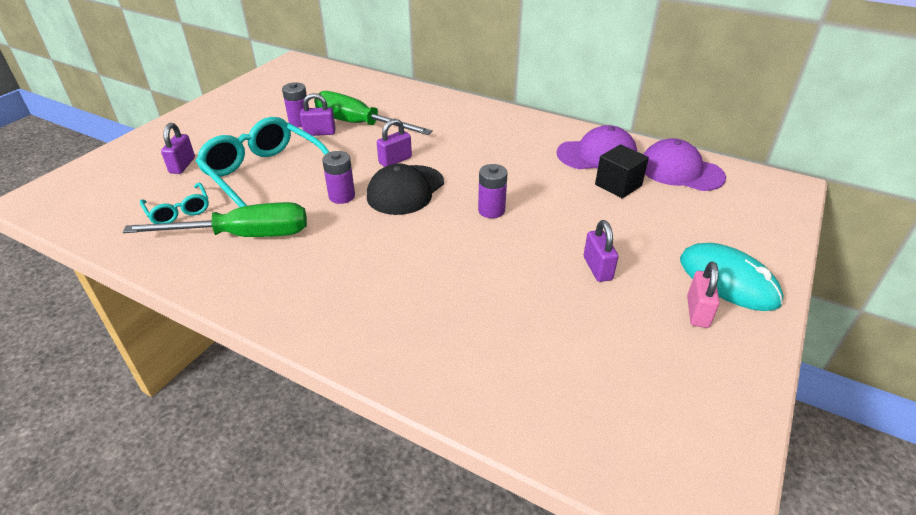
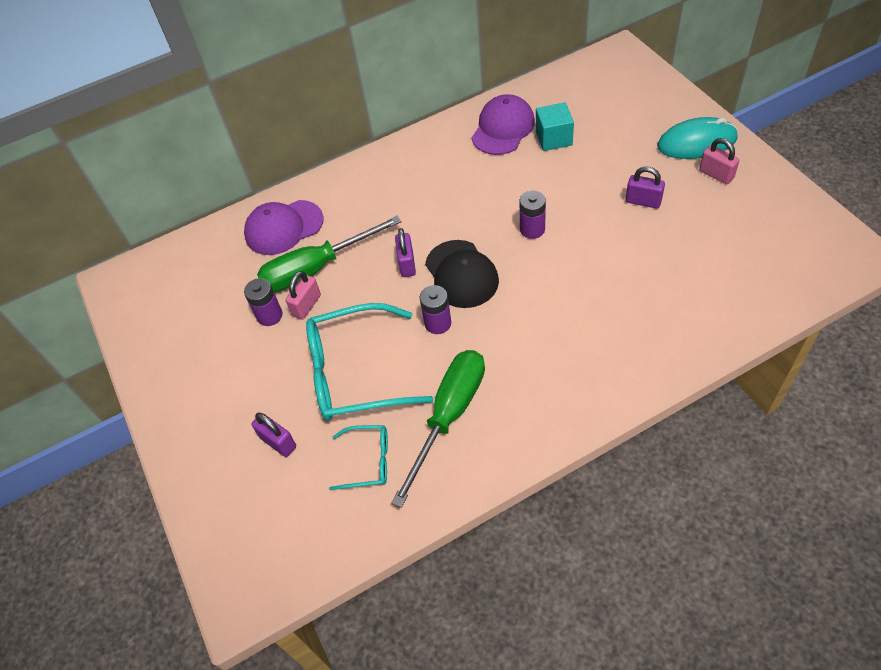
camera: 50 degrees left, 15 degrees up
purple padlock [300,93,336,136] -> pink padlock [286,271,321,320]
black cube [595,144,649,198] -> turquoise cube [536,102,574,151]
purple cap [643,138,726,191] -> purple cap moved to [244,200,324,255]

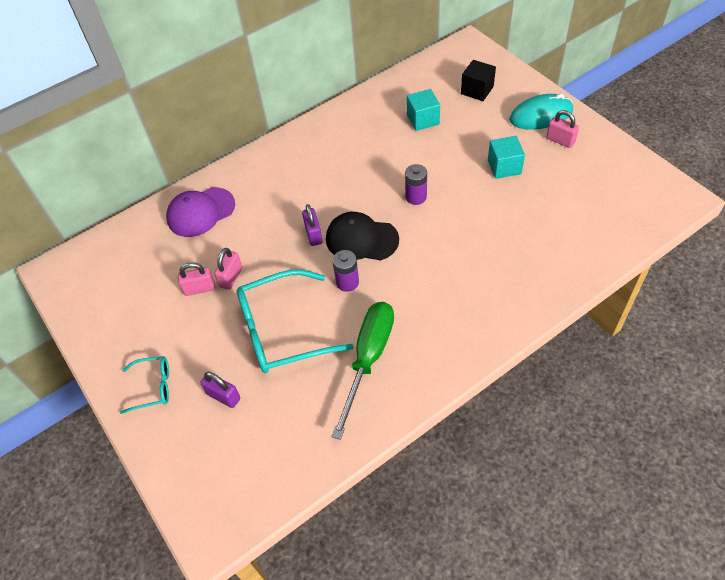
camera: 10 degrees left, 0 degrees up
purple battery [244,278,282,326] -> pink padlock [178,262,215,296]
green screwdriver [257,216,401,292] -> none
turquoise glasses [329,425,388,491] -> turquoise glasses moved to [120,356,169,414]
black cap [425,240,499,308] -> black cap turned 135 degrees clockwise [326,212,399,261]
purple cap [472,94,535,155] -> none
purple padlock [626,167,665,209] -> turquoise cube [488,136,525,179]
none -> black cube [461,60,496,101]

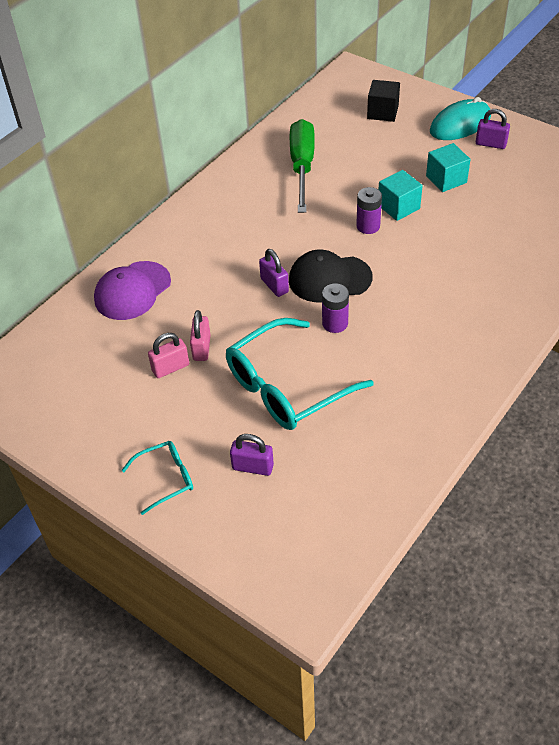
camera: 20 degrees left, 5 degrees down
green screwdriver [331,302,394,440] -> green screwdriver moved to [290,119,315,213]
turquoise cube [407,89,440,131] -> turquoise cube moved to [379,170,423,221]
pink padlock [546,110,579,148] -> purple padlock [476,109,510,149]

